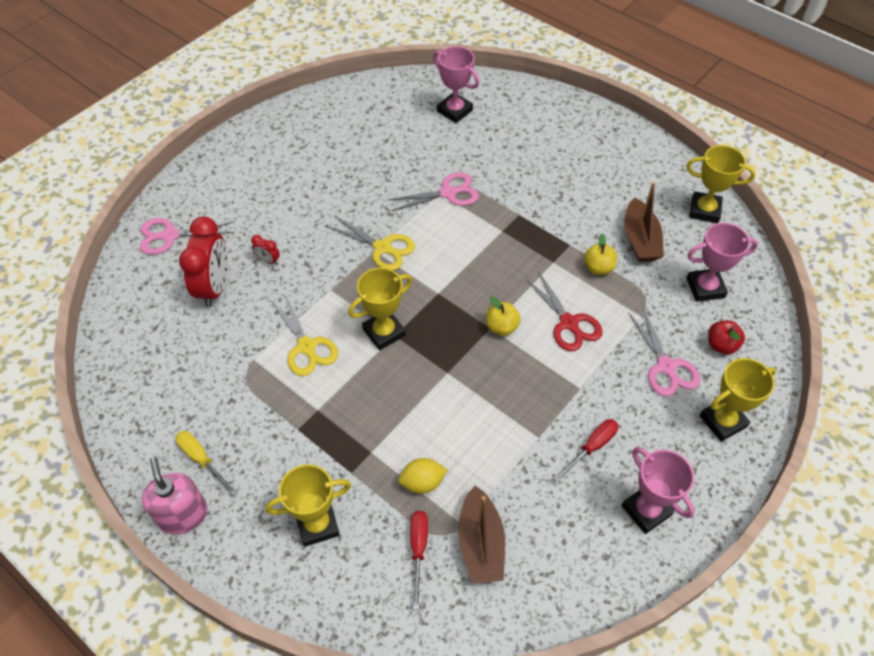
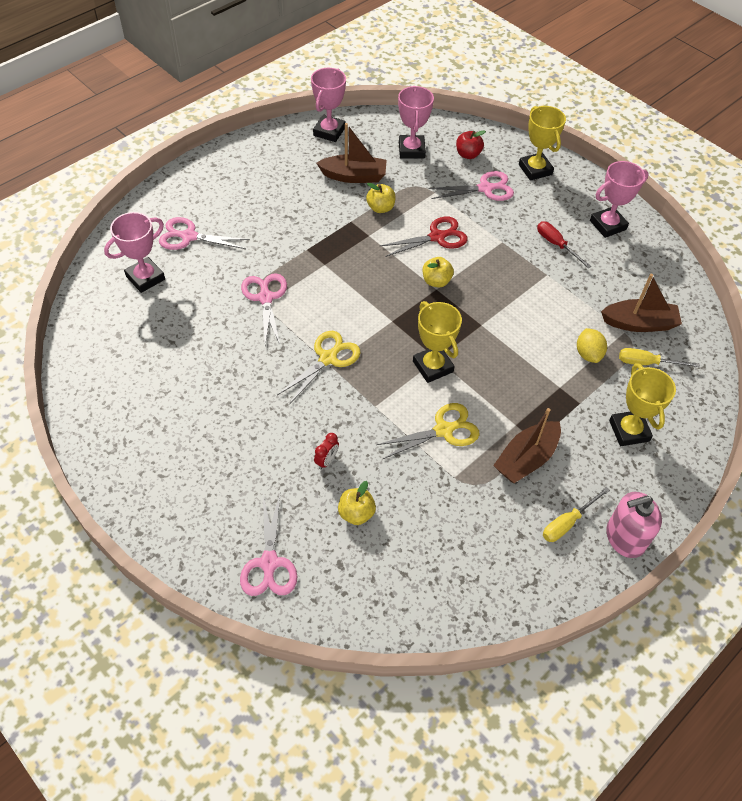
camera: 85 degrees left, 0 degrees up
red clock [179,217,228,308] -> yellow apple [338,481,376,525]
red screwdriver [410,511,428,610] -> yellow screwdriver [619,348,700,367]
yellow trophy [686,145,756,223] -> pink trophy [311,68,346,142]
none -> pink scissors [159,217,250,250]
none -> brown boat [493,408,561,483]

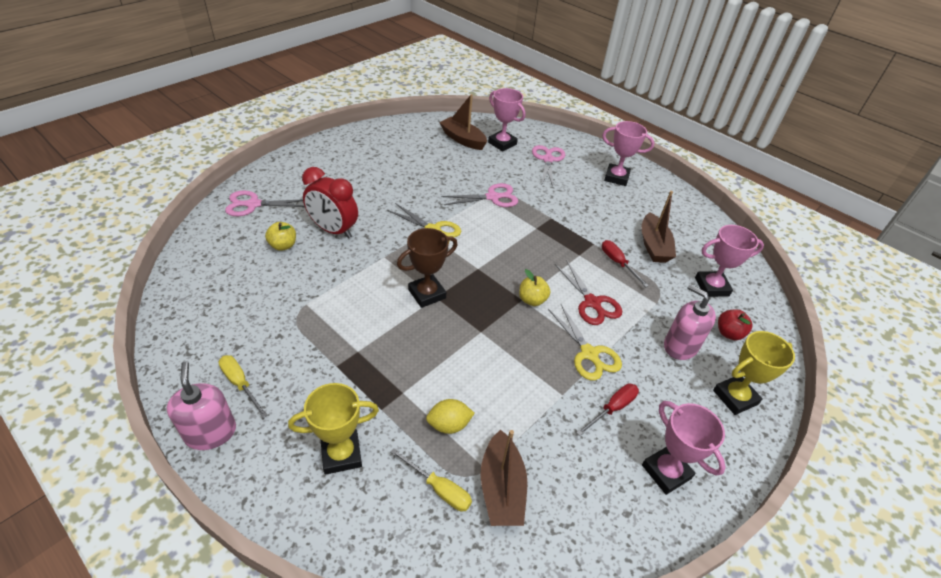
camera: 85 degrees right, 10 degrees down
pink trophy [311,68,346,142] -> pink trophy moved to [602,121,655,186]
red clock [314,433,339,469] -> red clock [302,167,358,239], size x2.33
yellow apple [366,183,396,213] -> red screwdriver [602,240,649,287]
yellow scissors [376,403,479,459] -> yellow scissors moved to [548,305,622,380]
yellow trophy [413,301,462,383] -> brown trophy [397,228,458,308]
pink scissors [429,171,514,201] -> pink soap dispenser [664,284,716,360]
brown boat [493,408,561,483] -> brown boat moved to [439,94,487,150]
yellow screwdriver [619,348,700,367] -> yellow screwdriver turned 120 degrees clockwise [391,448,472,511]

